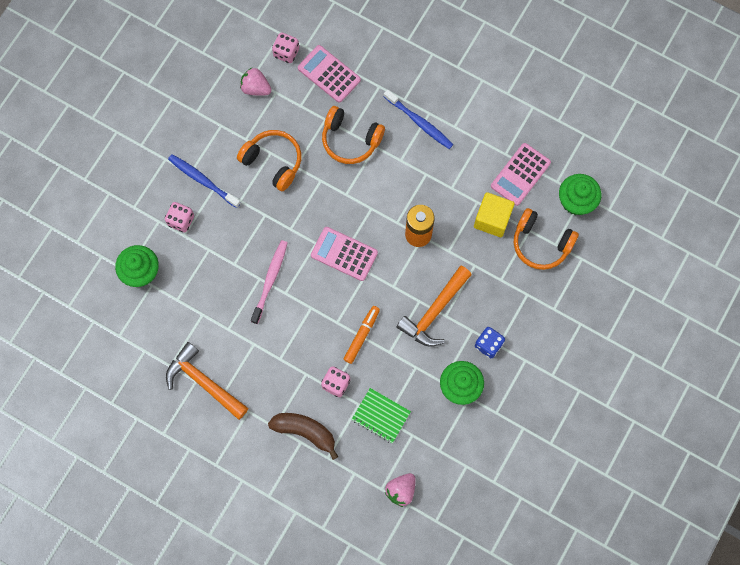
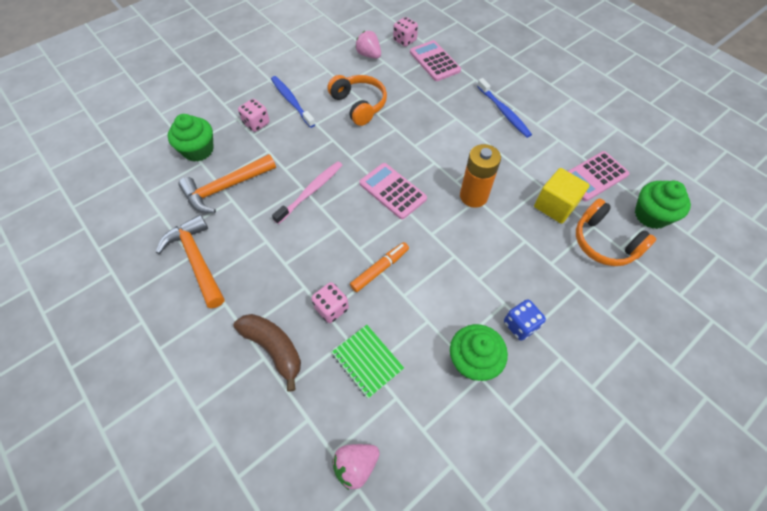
camera: 20 degrees right, 15 degrees down
orange headphones [322,106,385,164] -> none
orange hammer [396,266,472,347] -> orange hammer moved to [178,154,276,213]

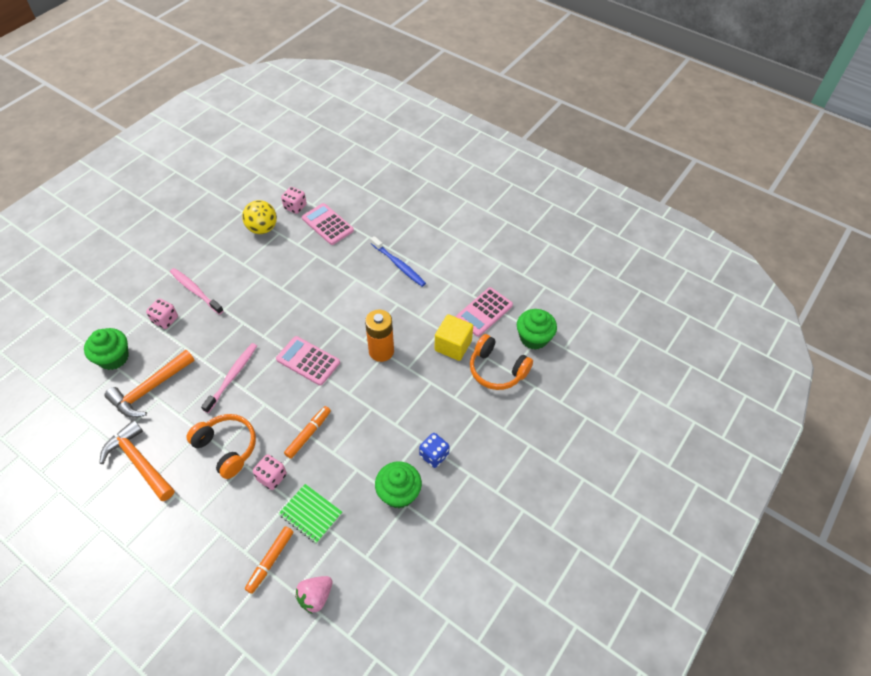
camera: 15 degrees left, 5 degrees down
brown banana [233,314,301,392] -> none
blue toothbrush [271,76,315,128] -> pink toothbrush [170,268,224,315]
orange headphones [327,75,387,126] -> orange headphones moved to [186,414,256,479]
pink strawberry [355,31,381,59] -> yellow ball [242,200,277,234]
none -> orange marker [245,526,293,594]

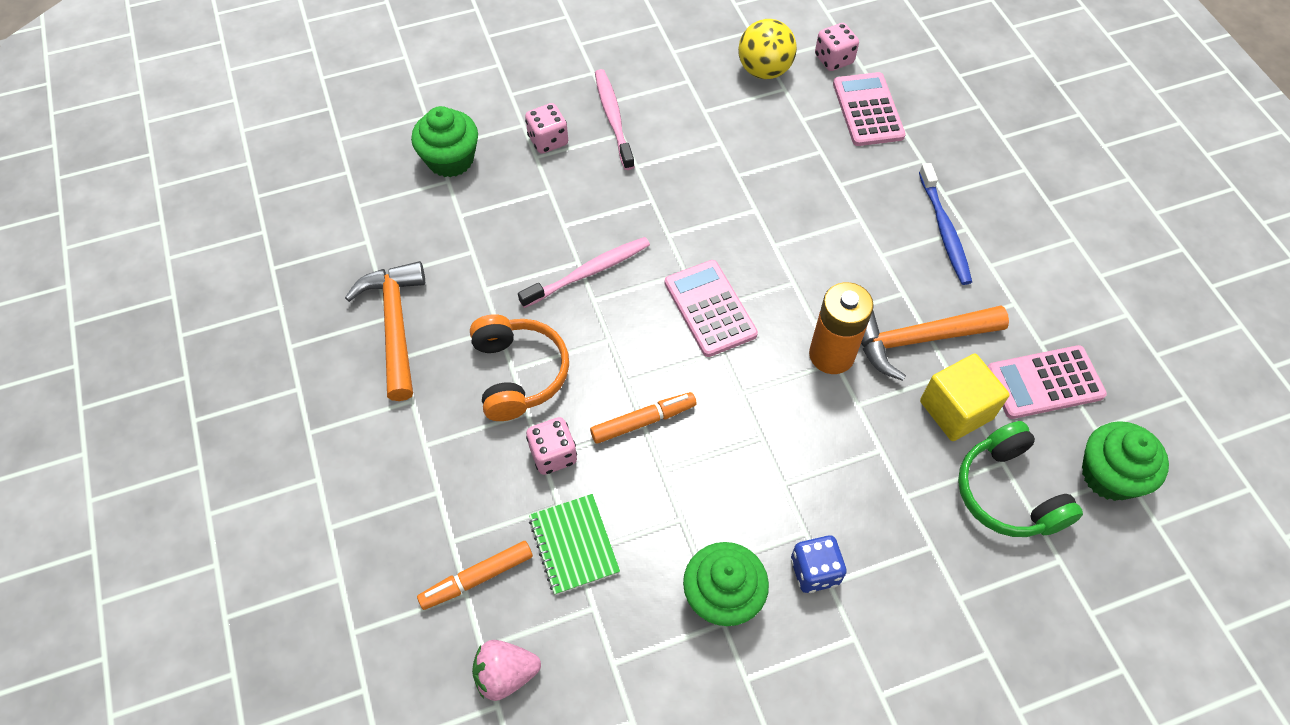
camera: 35 degrees right, 5 degrees up
orange hammer [104,350,195,418] -> orange hammer moved to [861,305,1009,381]
orange headphones [470,334,533,390] -> green headphones [958,421,1083,537]

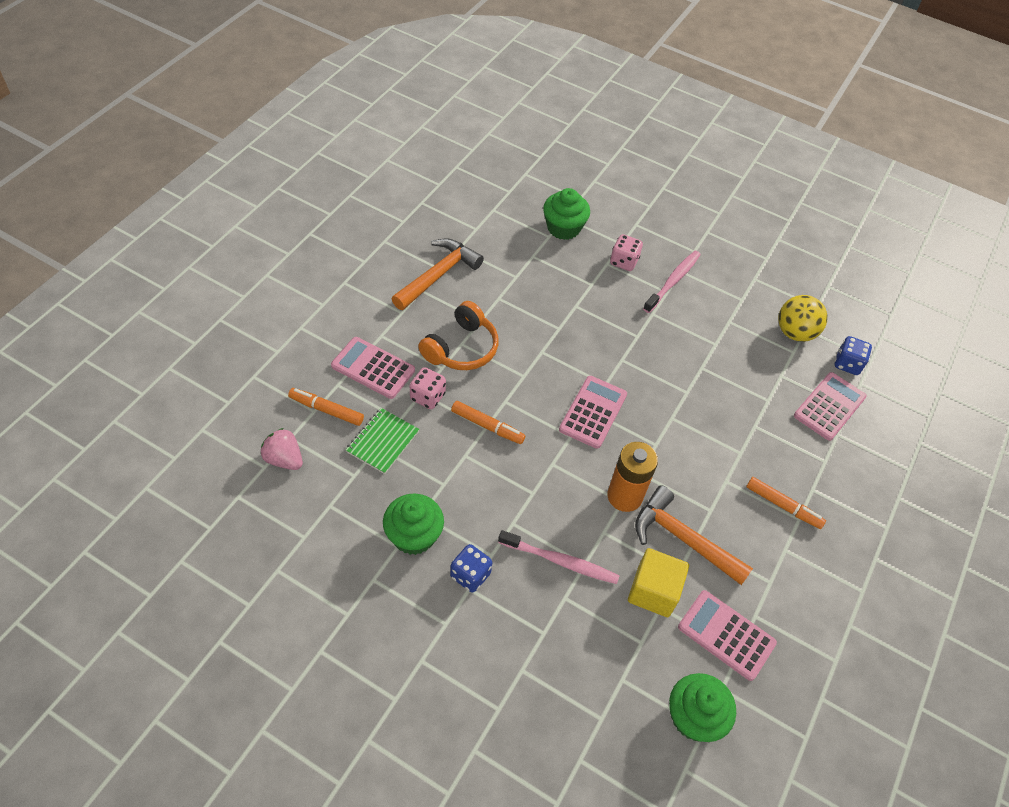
camera: 45 degrees right, 5 degrees down
pink toothbrush [518,237,650,308] -> pink toothbrush moved to [498,530,619,584]
pink dice [815,23,859,71] -> blue dice [835,336,872,375]
blue toothbrush [919,163,972,285] -> orange marker [746,477,826,529]
green headphones [958,421,1083,537] -> none
none -> pink calculator [331,337,415,399]

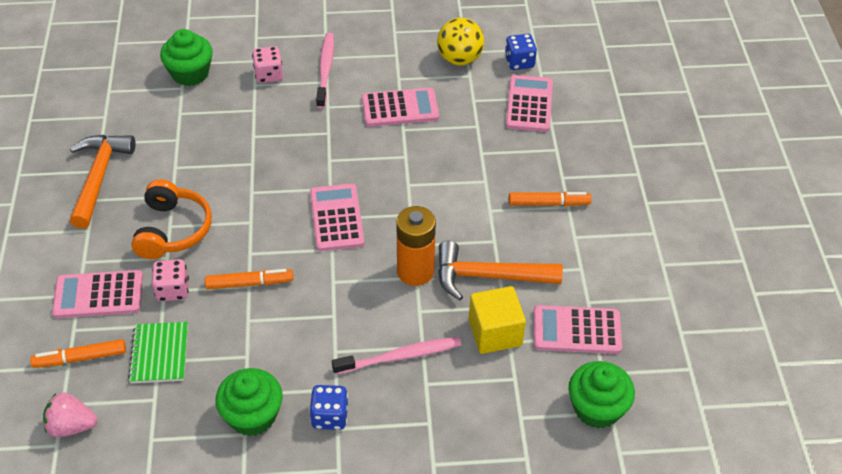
camera: 30 degrees left, 5 degrees down
none -> pink calculator [362,88,439,127]

